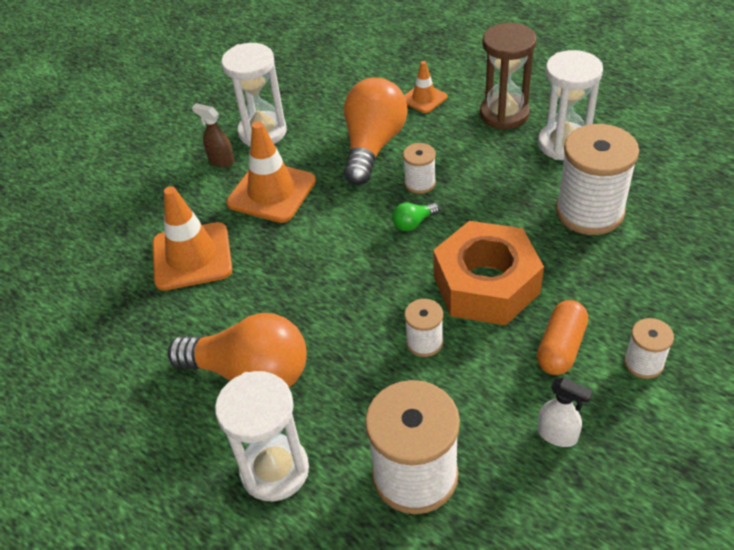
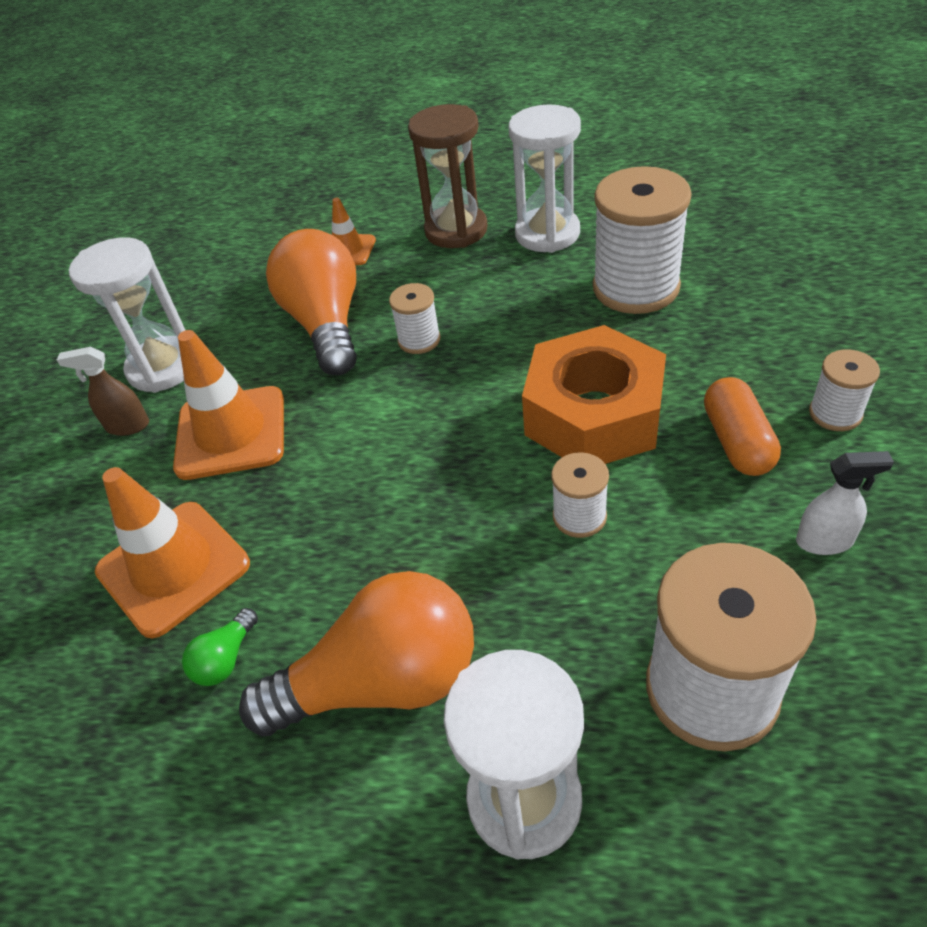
camera: 30 degrees left, 0 degrees up
green light bulb [392,203,439,231] -> green light bulb moved to [182,608,258,686]

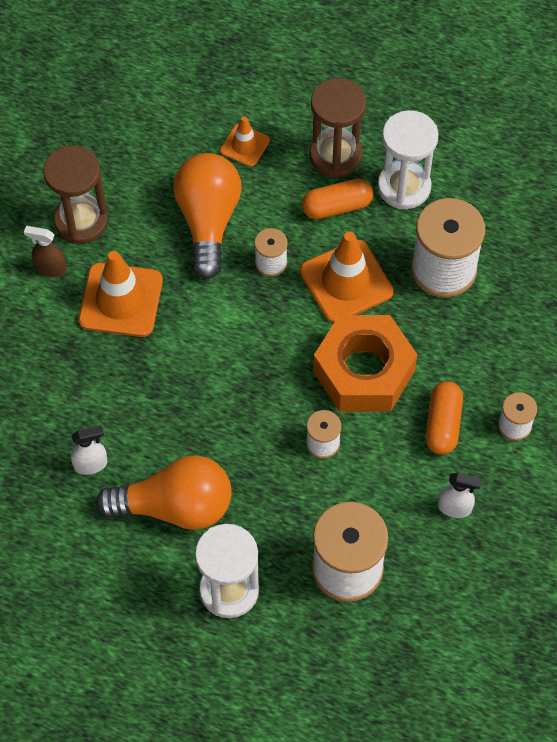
camera: 10 degrees right, 15 degrees up
white hourglass [69,237,185,393] -> brown hourglass [43,145,108,244]
orange traffic cone [95,467,250,638] -> orange traffic cone moved to [300,231,394,323]
green light bulb [182,608,258,686] -> white spray bottle [71,425,107,475]
none -> orange capsule [302,178,374,219]

